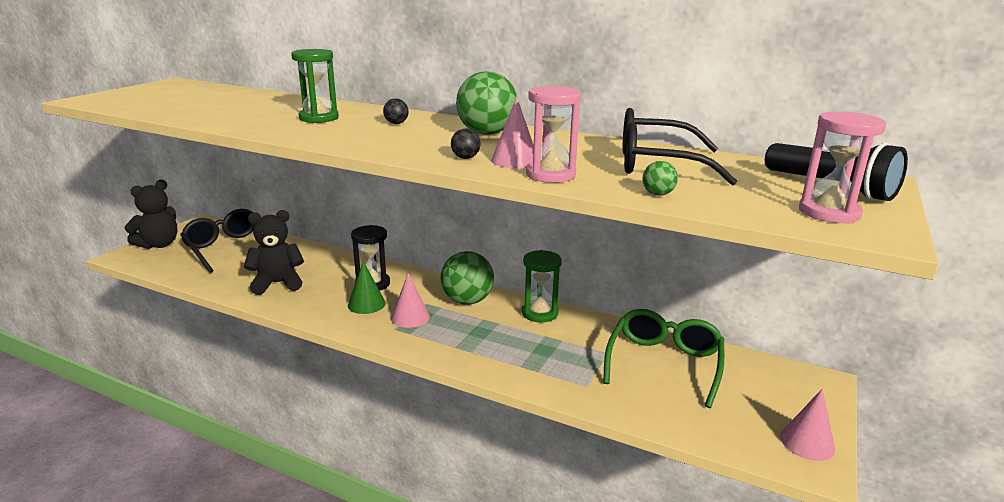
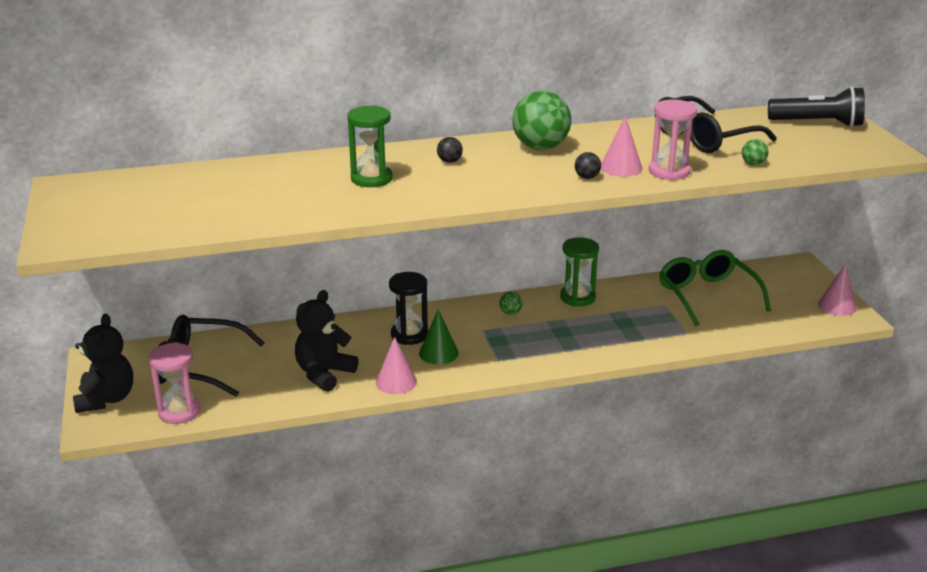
camera: 40 degrees left, 5 degrees up
pink cone [391,273,430,328] -> pink cone moved to [376,337,417,394]
green ball [441,251,494,305] -> green ball [499,292,523,315], size x0.43
pink hourglass [799,111,886,224] -> pink hourglass moved to [149,342,201,424]

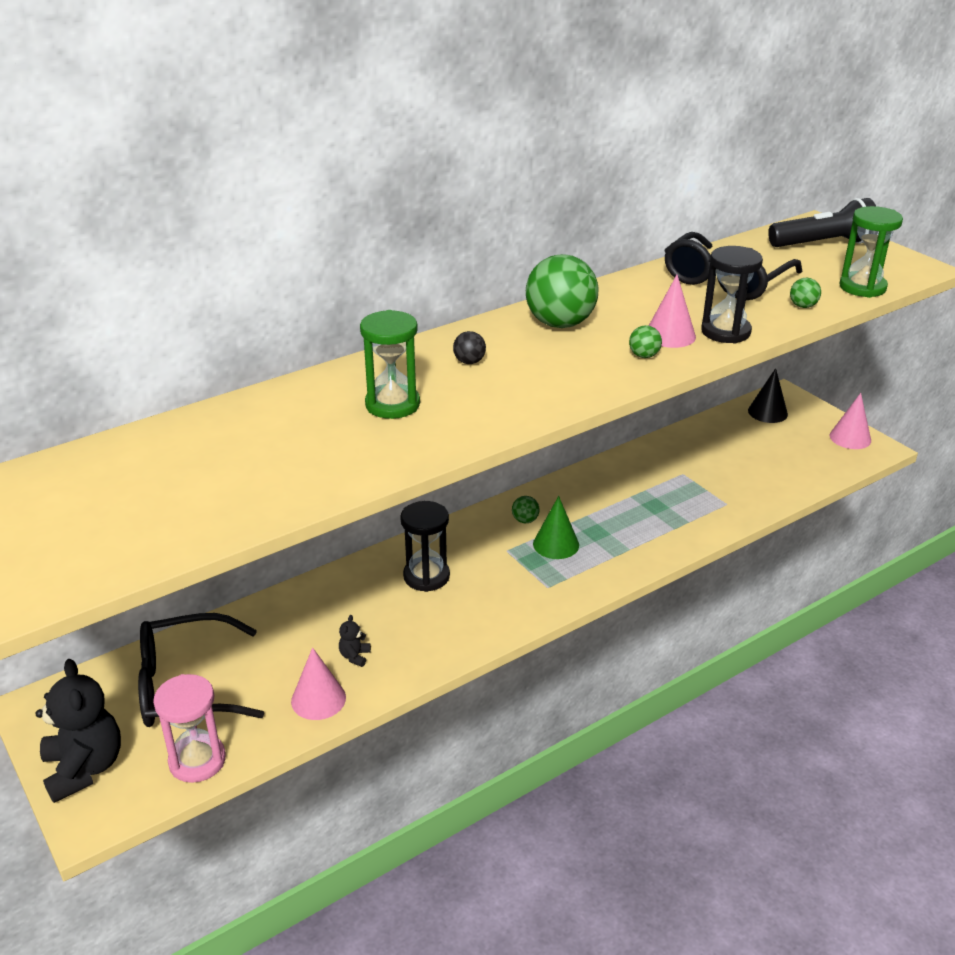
camera: 20 degrees left, 5 degrees up
black teddy bear [295,290,359,392] -> black teddy bear [339,615,371,667], size x0.42
pink cone [376,337,417,394] -> pink cone moved to [291,647,346,720]
green cone [419,309,459,364] -> green cone moved to [533,496,579,559]
green hourglass [560,237,599,306] -> green hourglass moved to [839,206,903,298]
black ball [575,152,601,179] -> green ball [629,325,662,358]
pink hourglass [649,100,697,181] -> black hourglass [701,246,763,343]
green glasses [659,250,771,327] -> none
none -> black cone [748,368,788,423]

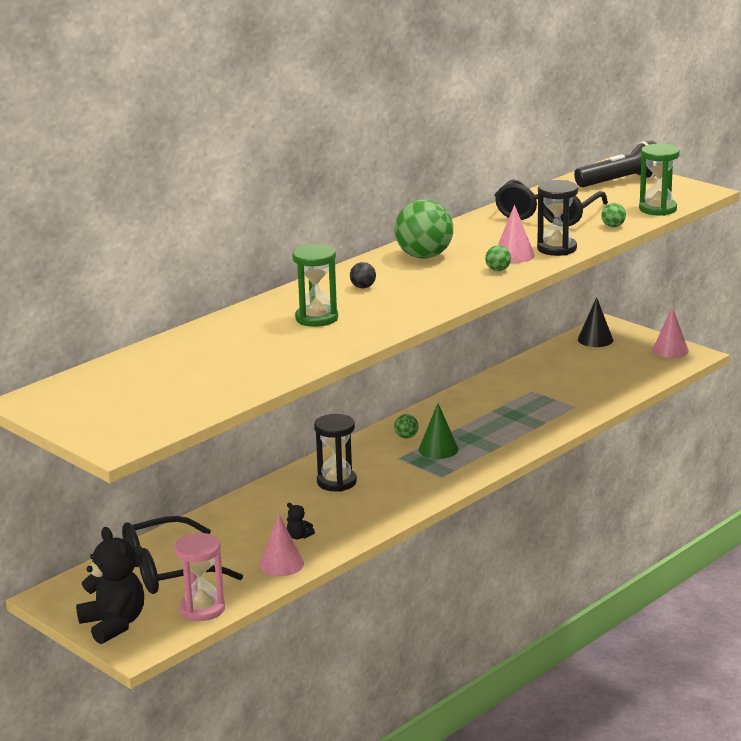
camera: 10 degrees left, 10 degrees down
black teddy bear [339,615,371,667] -> black teddy bear turned 60 degrees counterclockwise [287,503,315,539]

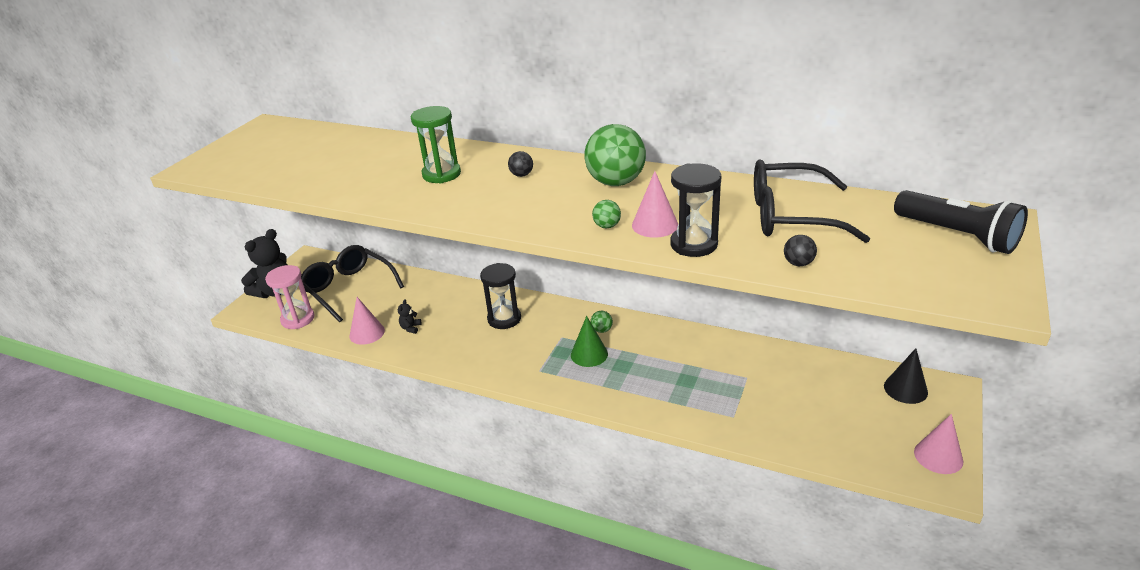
camera: 70 degrees right, 10 degrees up
green ball [601,203,626,227] -> black ball [784,235,817,266]
green hourglass [639,144,680,216] -> none

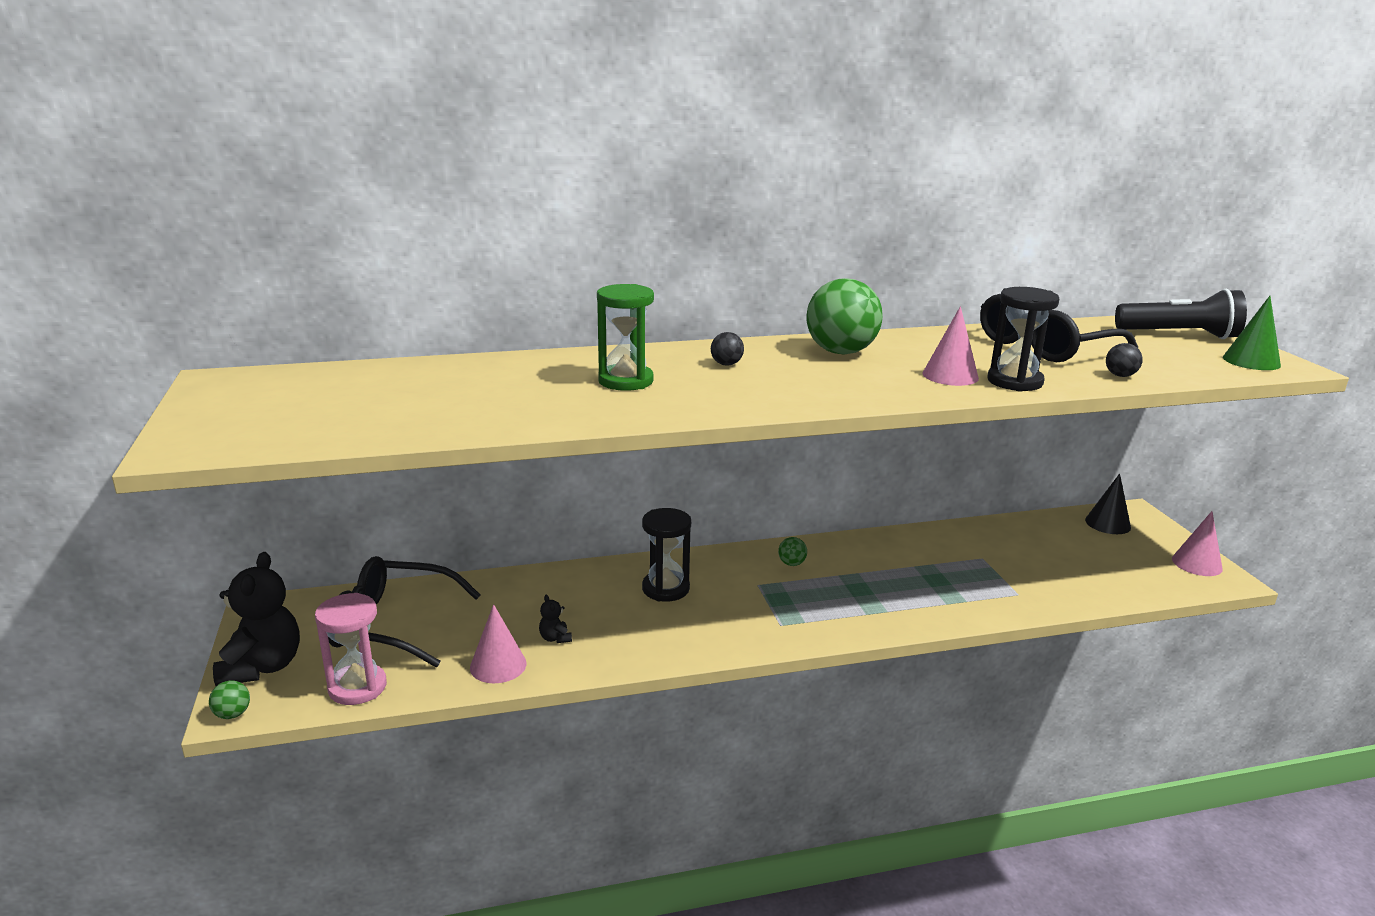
camera: 40 degrees left, 10 degrees down
green cone [571,316,608,367] -> green cone moved to [1223,296,1281,370]
green ball [592,200,621,228] -> green ball moved to [209,681,250,719]

